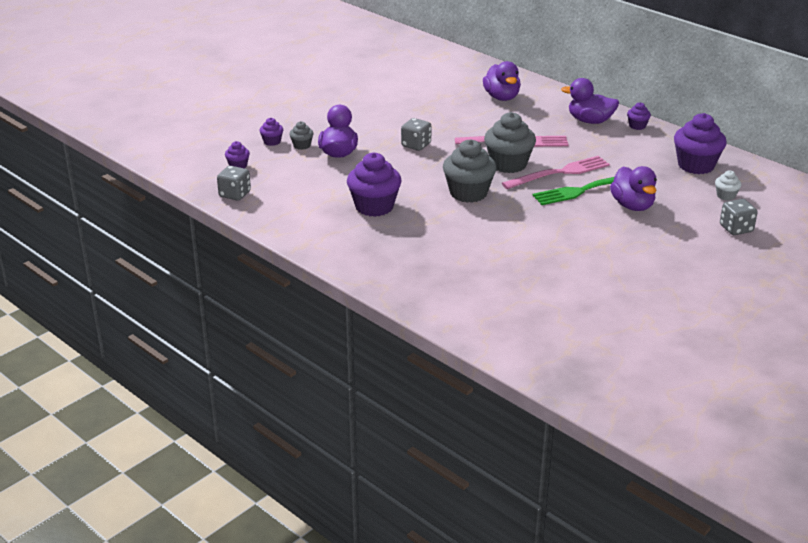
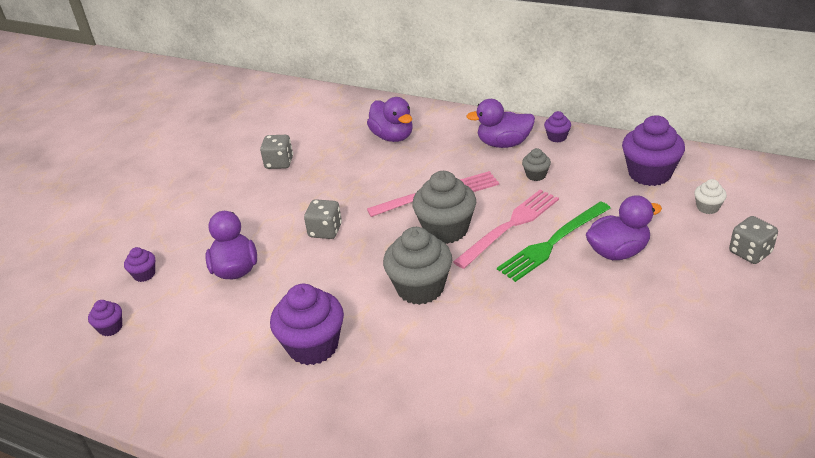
camera: 15 degrees left, 5 degrees up
grey dice [217,166,251,201] -> grey dice moved to [260,135,293,169]
grey cupcake [289,121,313,150] -> grey cupcake moved to [522,148,551,181]
purple duck [610,166,657,211] -> purple duck turned 75 degrees counterclockwise [586,195,662,260]

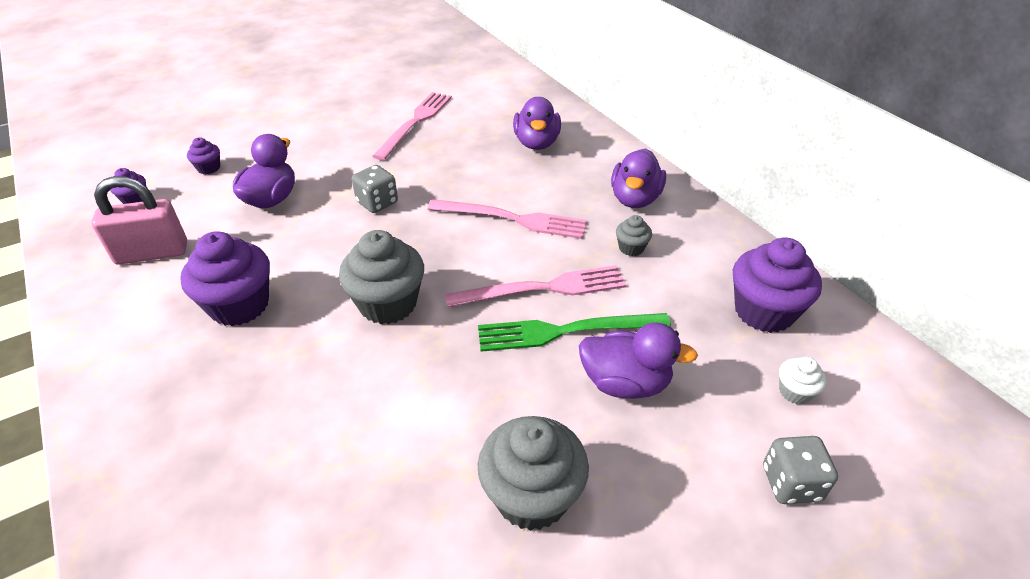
camera: 30 degrees right, 5 degrees up
grey dice [260,135,293,169] -> pink fork [372,92,452,160]
grey cupcake [412,171,476,244] -> grey cupcake moved to [478,416,589,531]
purple duck [466,99,535,148] -> purple duck turned 105 degrees counterclockwise [611,148,666,208]
purple cupcake [544,111,571,142] -> none
none -> pink padlock [91,176,187,265]

